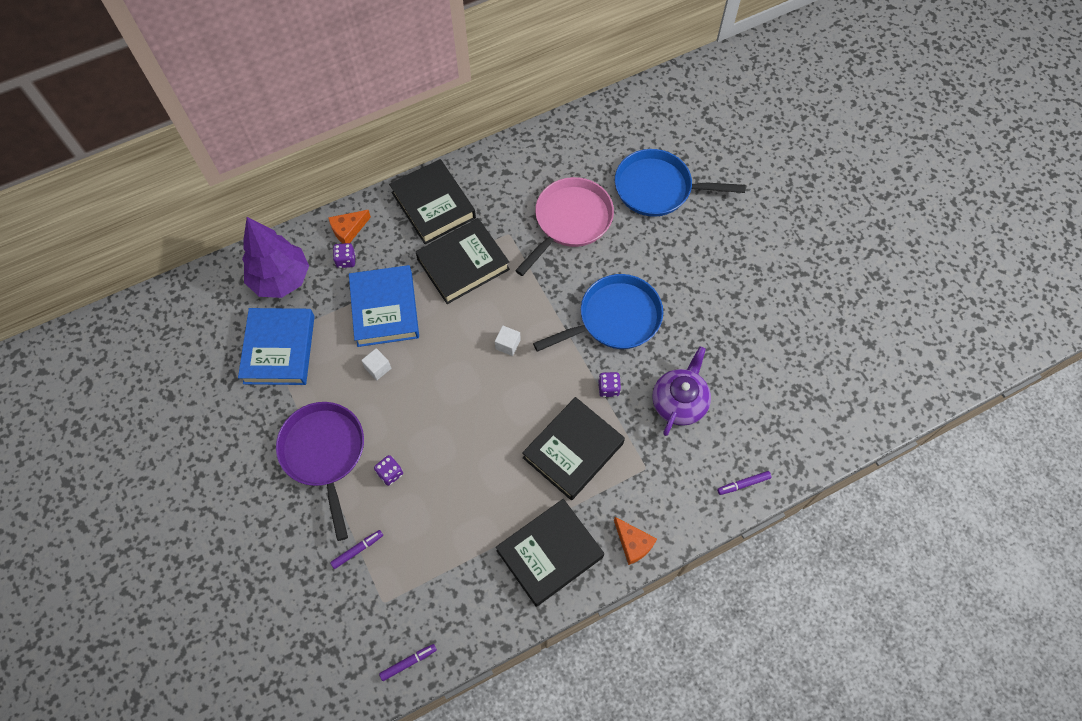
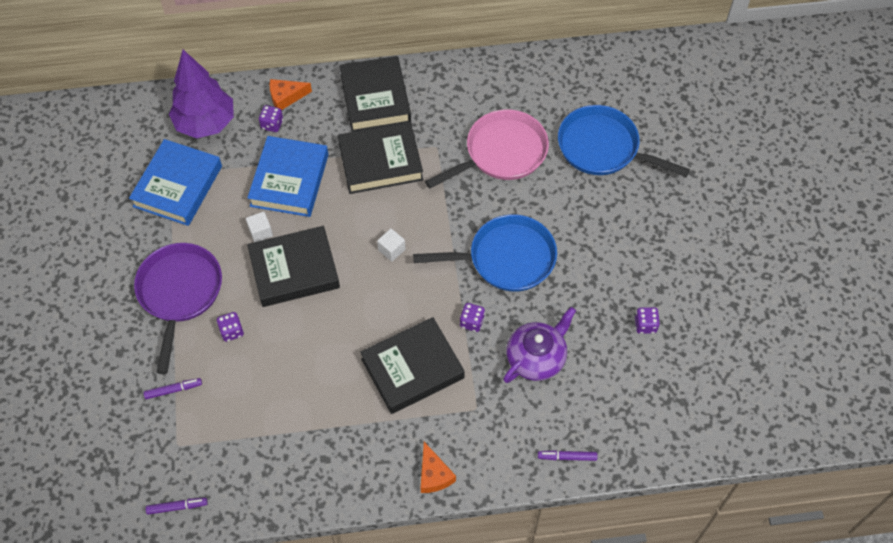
camera: 20 degrees right, 5 degrees down
black book [496,499,604,607] -> black book moved to [247,226,340,307]
none -> purple dice [635,307,660,334]

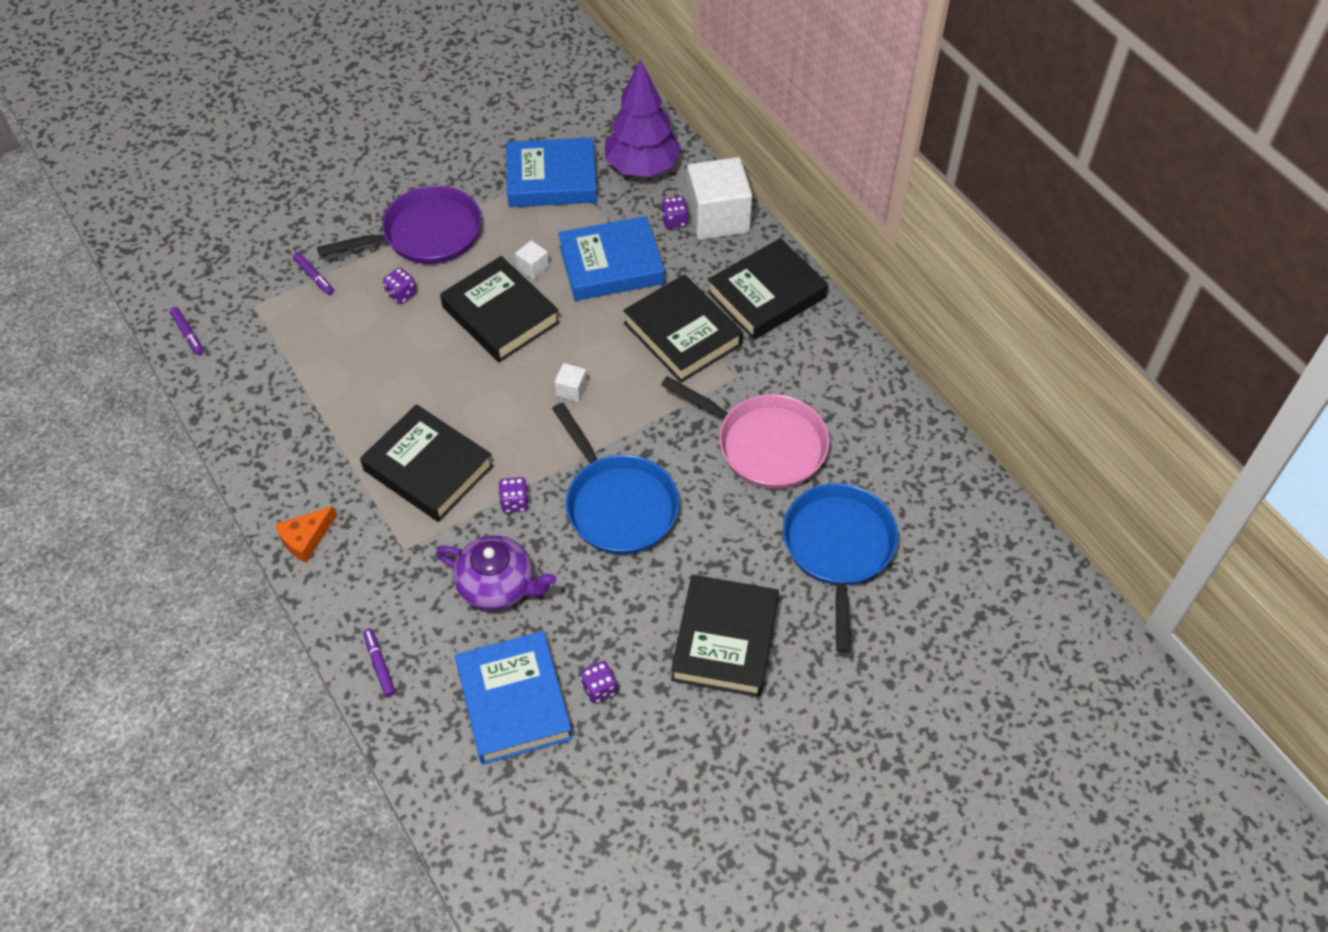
camera: 65 degrees right, 5 degrees down
orange cheese [270,79,312,110] -> white cube [686,157,752,240]
none -> blue book [455,631,573,765]
none -> black book [671,575,779,697]

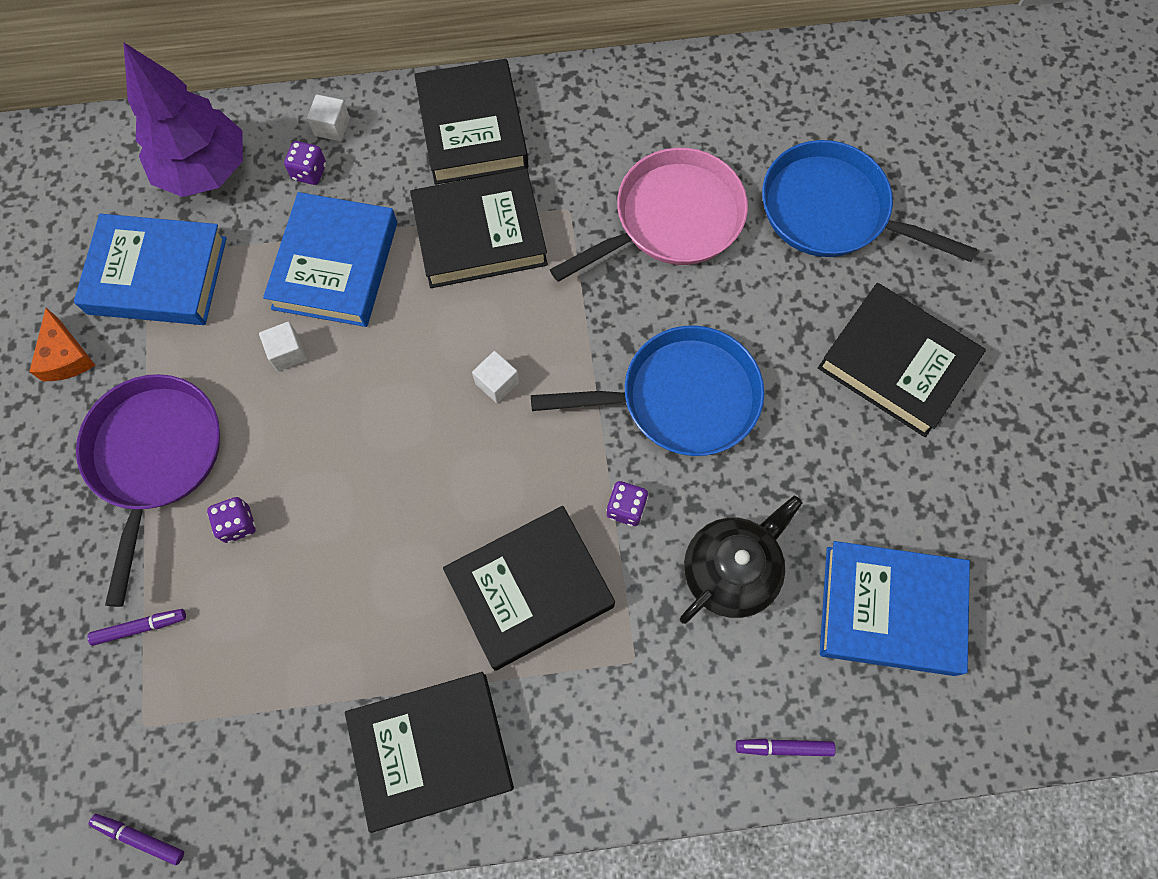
camera: 65 degrees left, 15 degrees up
purple marker [170,307,204,355] -> purple marker turned 150 degrees counterclockwise [89,814,184,865]
orange cheese [275,506,337,563] -> orange cheese moved to [29,308,95,381]
purple teapot [436,535,556,610] -> black teapot [680,496,802,624]
black book [440,256,560,362] -> black book moved to [345,672,514,833]
blue book [506,137,597,207] -> blue book turned 75 degrees clockwise [74,214,227,325]
purple dice [580,661,617,703] -> none
white cube [686,157,752,240] -> white cube [307,94,350,141], size x0.42

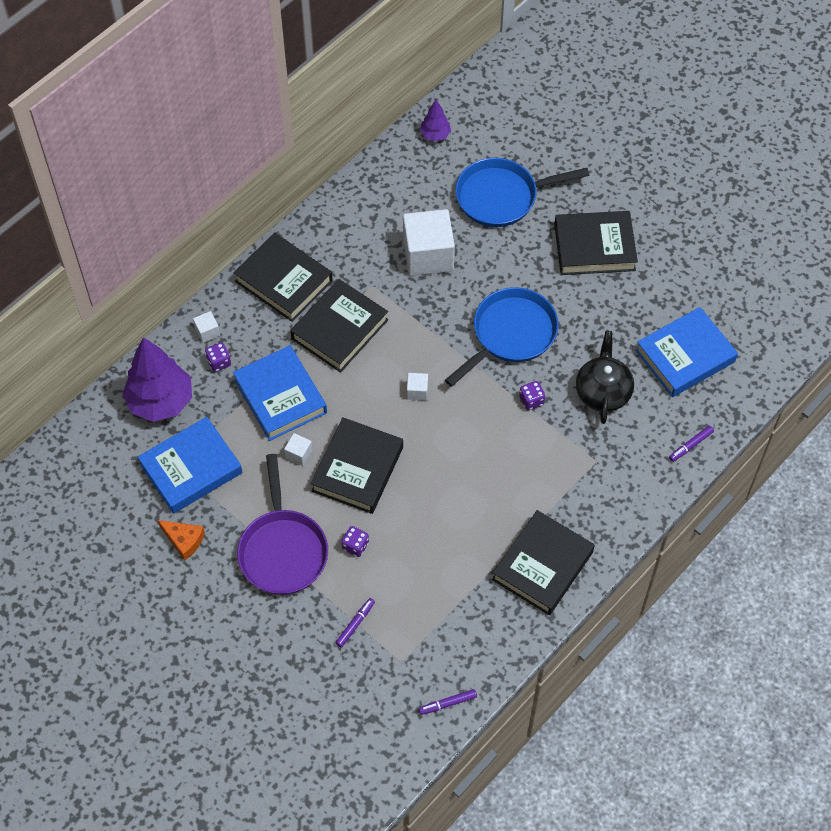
camera: 40 degrees left, 10 degrees down
purple pan [76,374,220,607] -> purple pan turned 150 degrees counterclockwise [237,454,328,595]
black book [443,506,615,671] -> black book moved to [311,417,403,514]
pink pan [550,148,748,282] -> white cube [403,209,455,276]
none -> purple tree [420,100,451,141]

